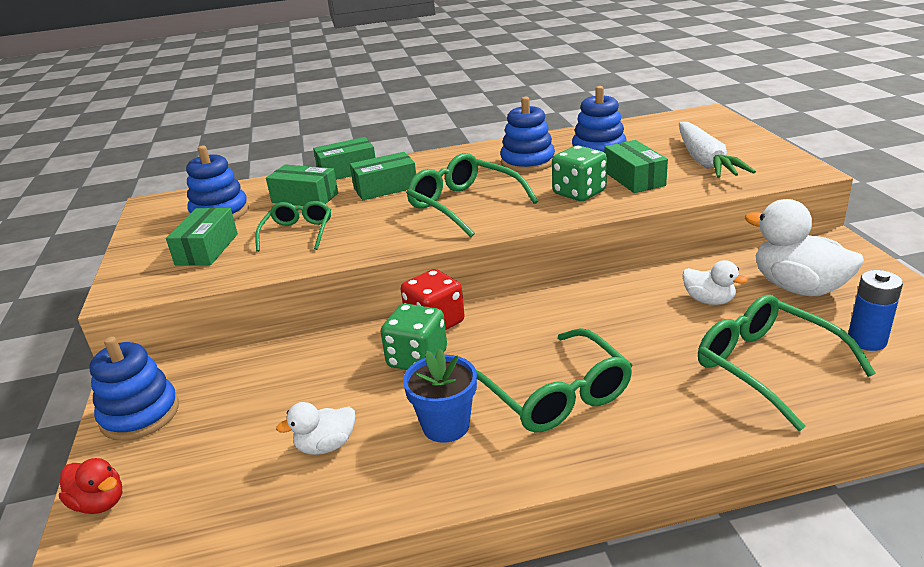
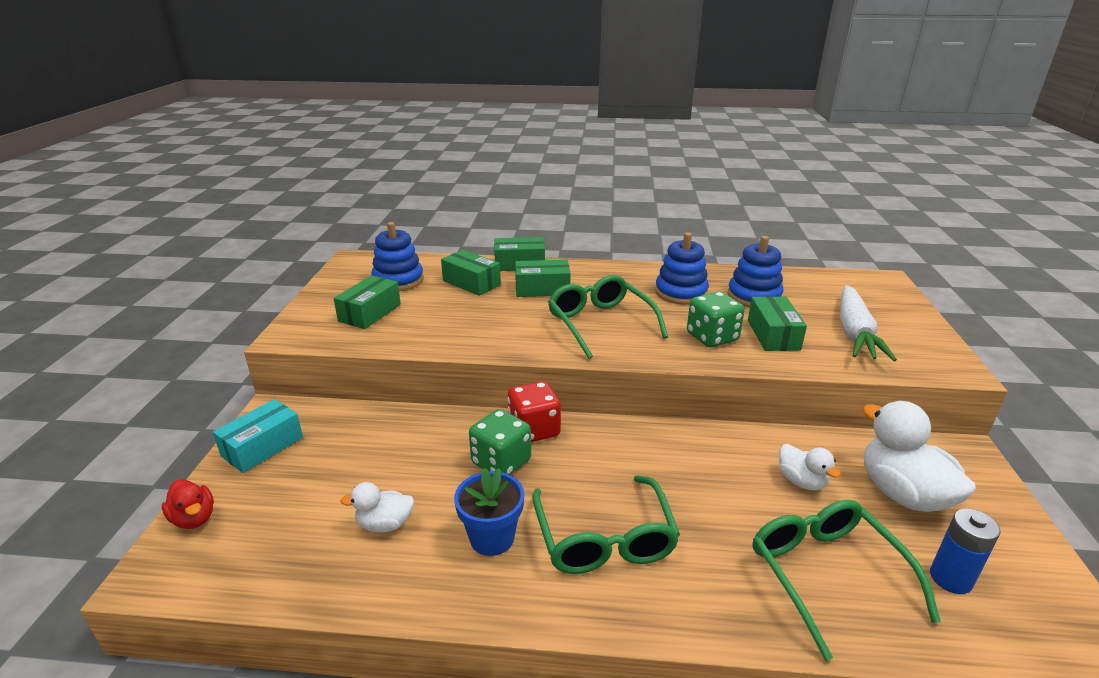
camera: 15 degrees right, 0 degrees up
blue stacking toy [90,336,179,441] -> turquoise box [213,399,303,473]
green glasses [255,201,331,252] -> none

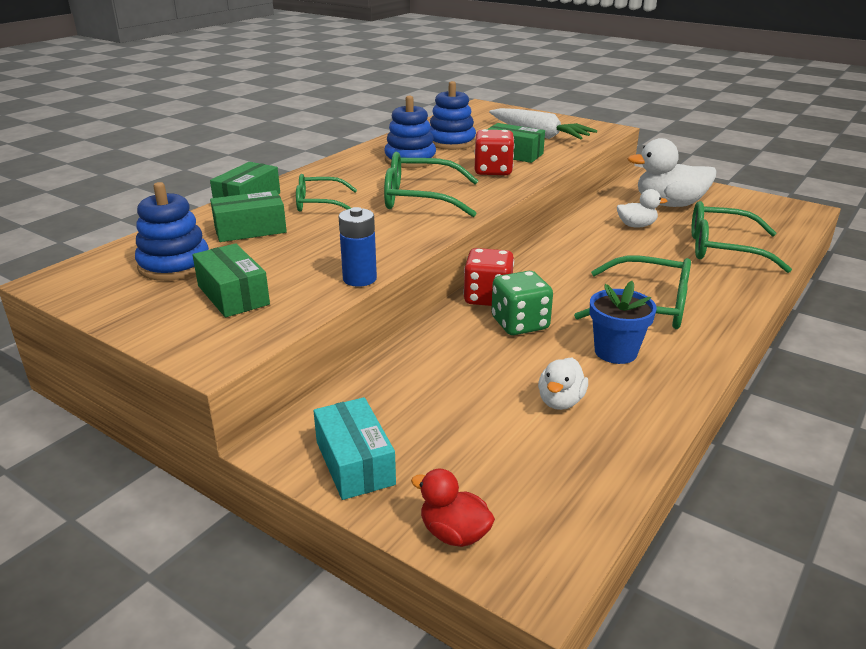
camera: 60 degrees left, 0 degrees up
red duck [162,479,214,529] -> red duck turned 135 degrees counterclockwise [411,468,495,547]
green box [515,260,571,297] -> green glasses [296,174,357,212]
green dice [687,291,745,347] -> red dice [475,129,515,175]
blue battery [930,509,1000,594] -> blue battery moved to [339,207,377,287]

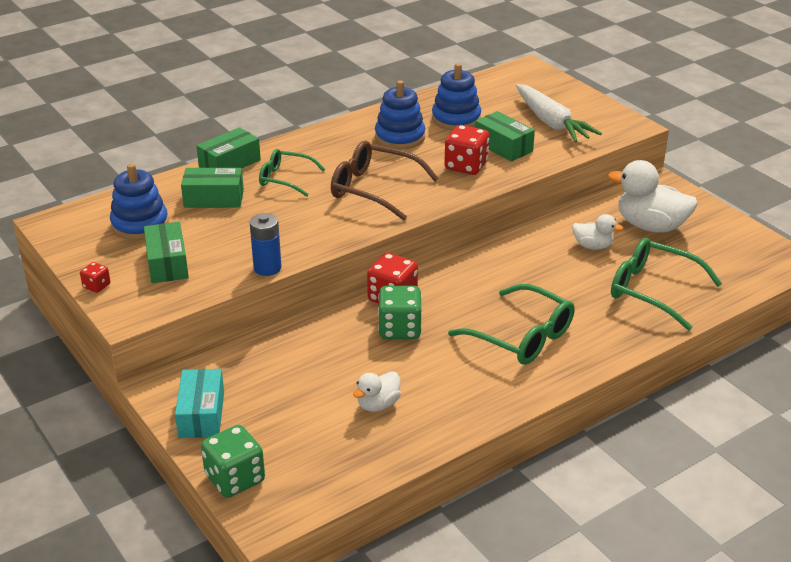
camera: 20 degrees right, 5 degrees up
green glasses [384,152,478,217] -> brown glasses [331,141,439,220]
red duck [411,468,495,547] -> green dice [201,425,265,498]
blue flower pot [590,281,657,364] -> none
none -> red dice [80,262,111,293]

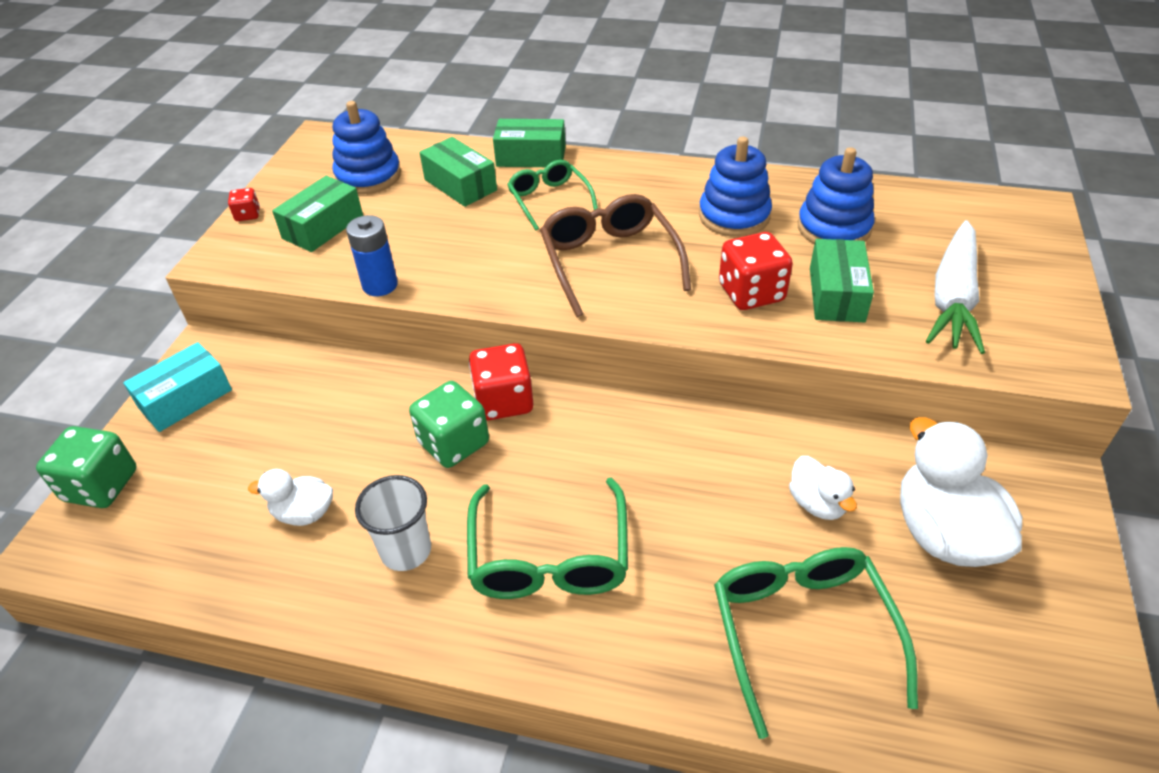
camera: 50 degrees right, 10 degrees up
none -> white cup [355,475,431,571]

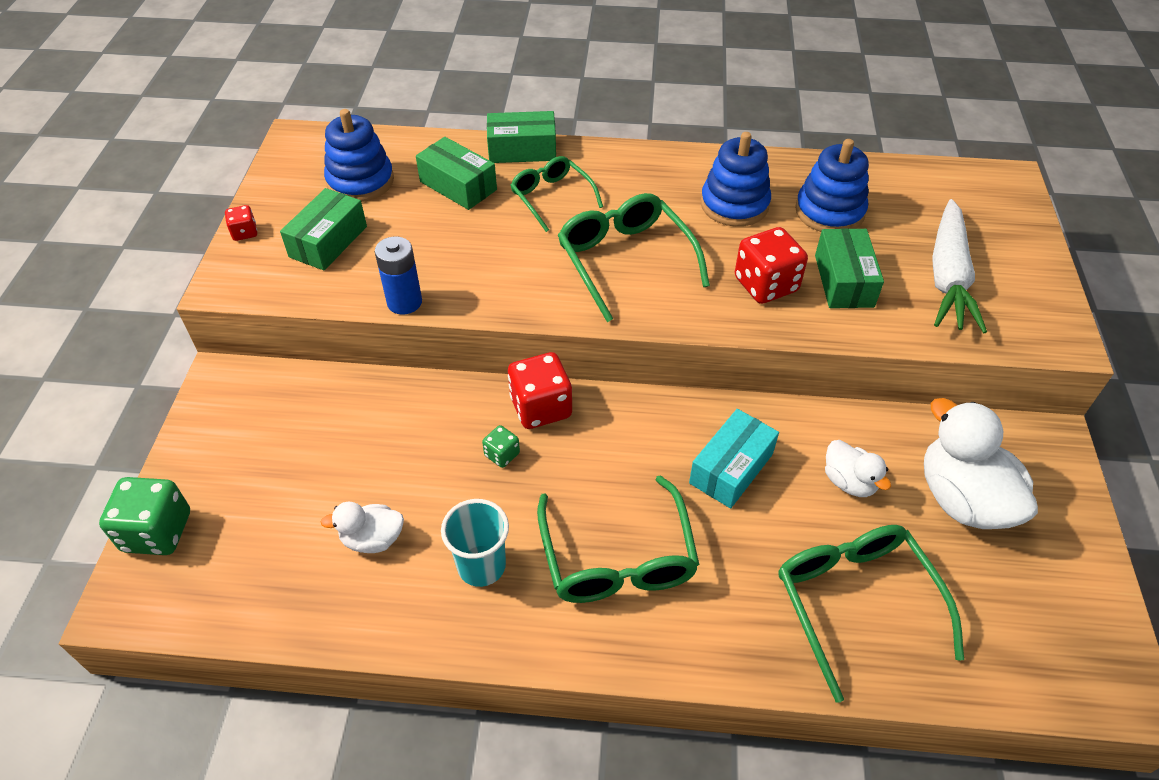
camera: 10 degrees left, 5 degrees up
turquoise box [123,342,232,432] -> turquoise box moved to [689,409,779,508]
white cup [355,475,431,571] -> turquoise cup [441,499,509,587]
green dice [409,381,489,468] -> green dice [482,425,520,468], size x0.51
brown glasses [540,194,691,317] -> green glasses [558,193,710,322]

